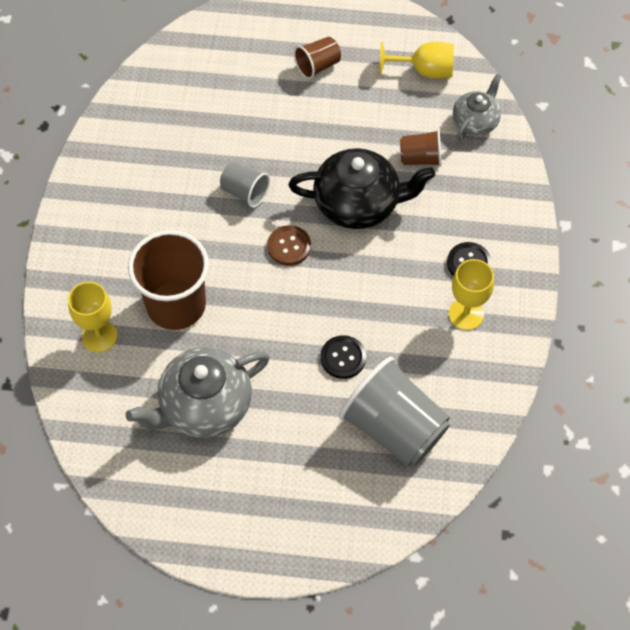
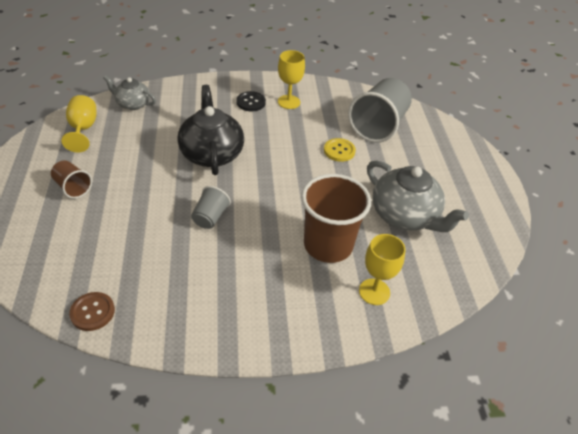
camera: 105 degrees left, 15 degrees down
brown button [267,225,311,265] -> brown button moved to [69,292,115,331]
black button [321,335,366,379] -> yellow button [324,138,356,162]
brown cup [400,130,442,167] -> none

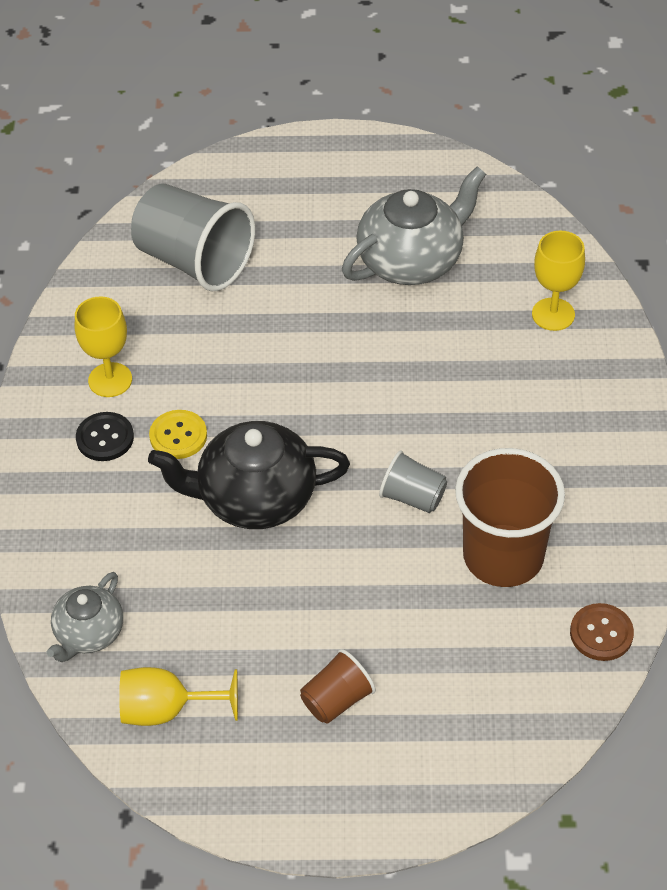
camera: 80 degrees left, 5 degrees up
brown cup [301,174,371,263] -> brown cup moved to [455,448,565,587]
yellow button [324,138,356,162] -> yellow button moved to [149,410,207,459]

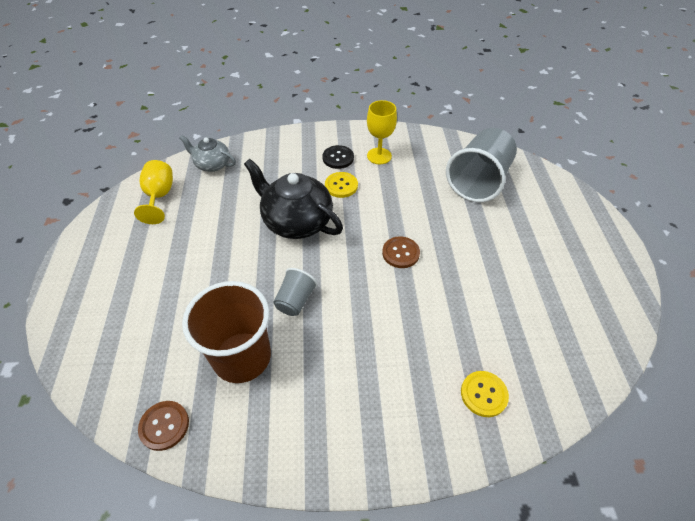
camera: 85 degrees right, 0 degrees up
black teapot [148,421,350,529] -> black teapot turned 45 degrees counterclockwise [244,159,343,239]
brown cup [300,649,376,724] -> none
grey teapot [342,166,486,285] -> none
yellow goblet [532,231,585,331] -> yellow button [461,371,509,417]
none -> brown button [382,236,420,268]

